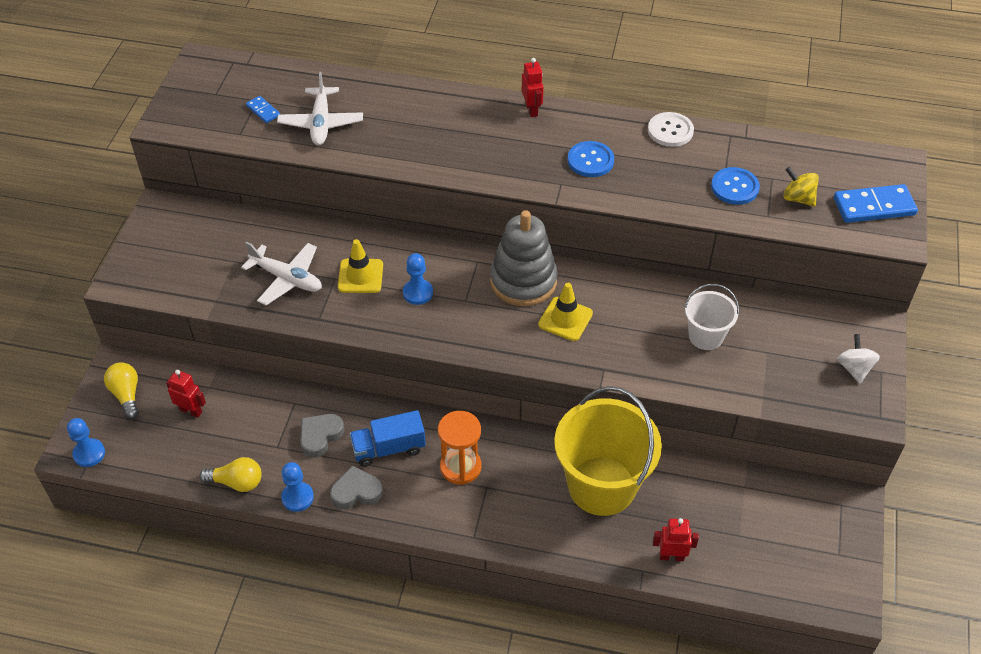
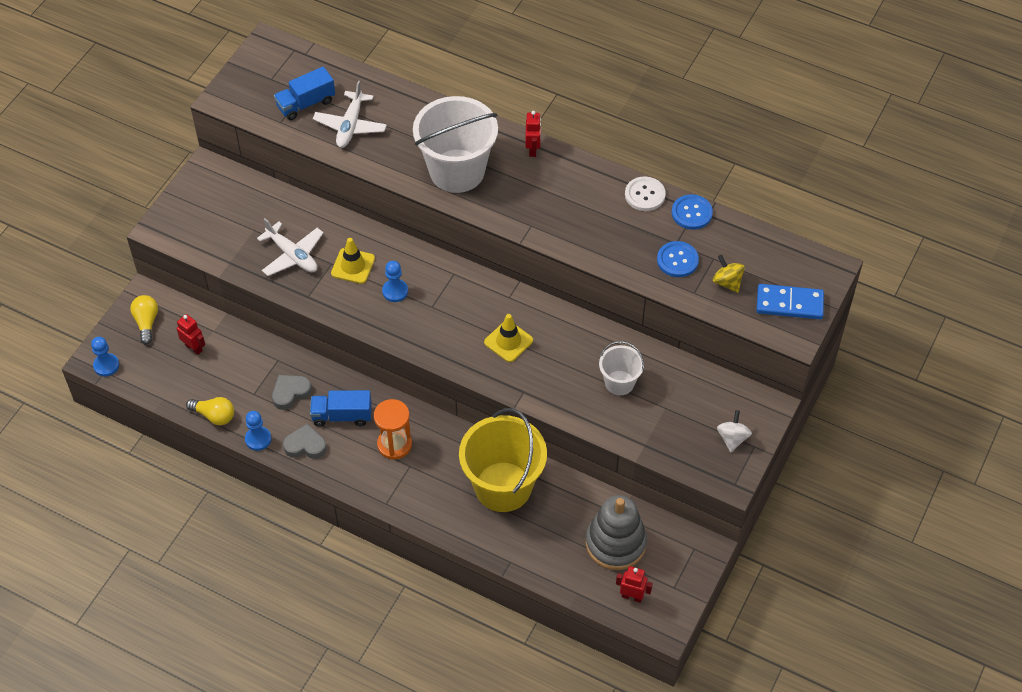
camera: 15 degrees right, 5 degrees up
blue domino [246,96,280,123] -> blue truck [274,67,335,120]
grey stacking toy [490,210,558,306] -> grey stacking toy moved to [586,495,647,570]
blue button [568,141,614,177] -> blue button moved to [672,194,713,230]
red robot [653,518,699,561] -> red robot moved to [616,566,653,603]
none -> white bucket [413,96,498,193]

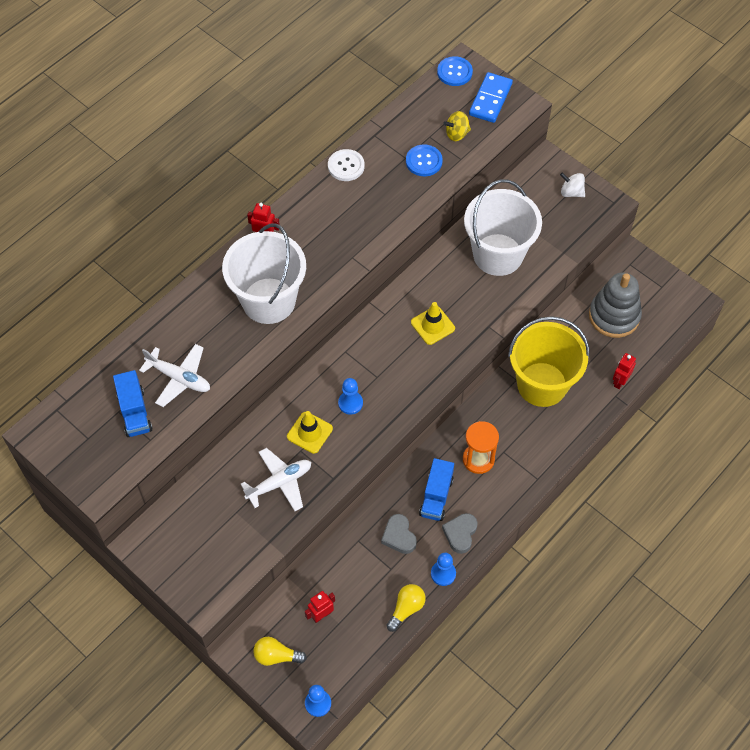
camera: 75 degrees left, 5 degrees up
white bucket [599,341,644,395] -> white bucket [464,179,542,276], size x1.94
red robot [616,566,653,603] -> red robot moved to [613,353,636,389]
blue button [672,194,713,230] -> blue button moved to [437,56,473,86]

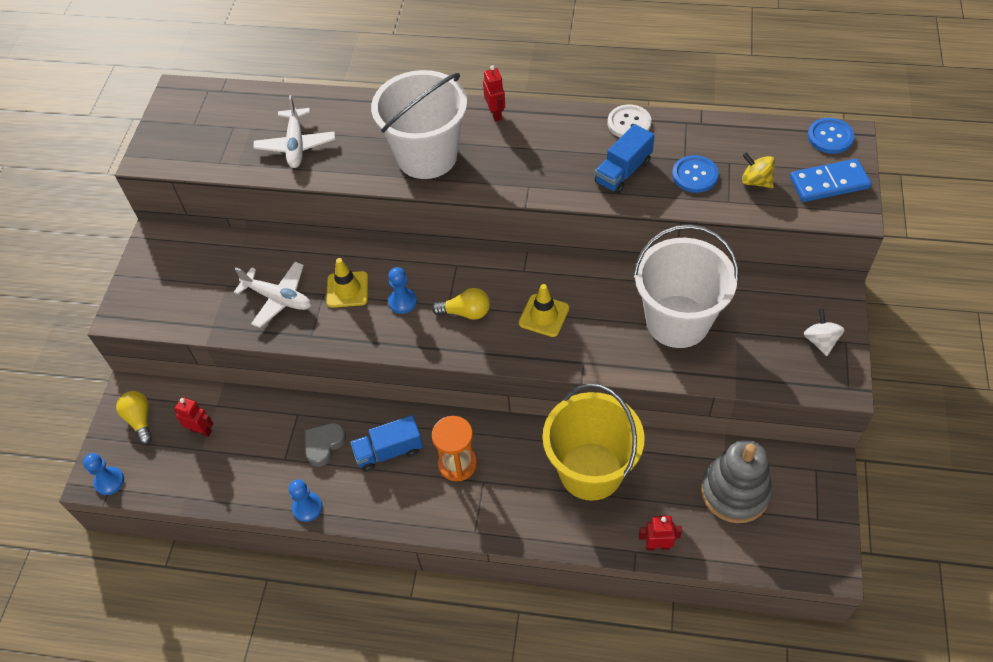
camera: 60 degrees right, 5 degrees down
blue truck [113,370,152,437] -> blue truck moved to [595,124,655,194]
yellow light bulb [386,584,426,632] -> yellow light bulb moved to [432,288,490,320]
grey heart [442,513,478,554] -> none

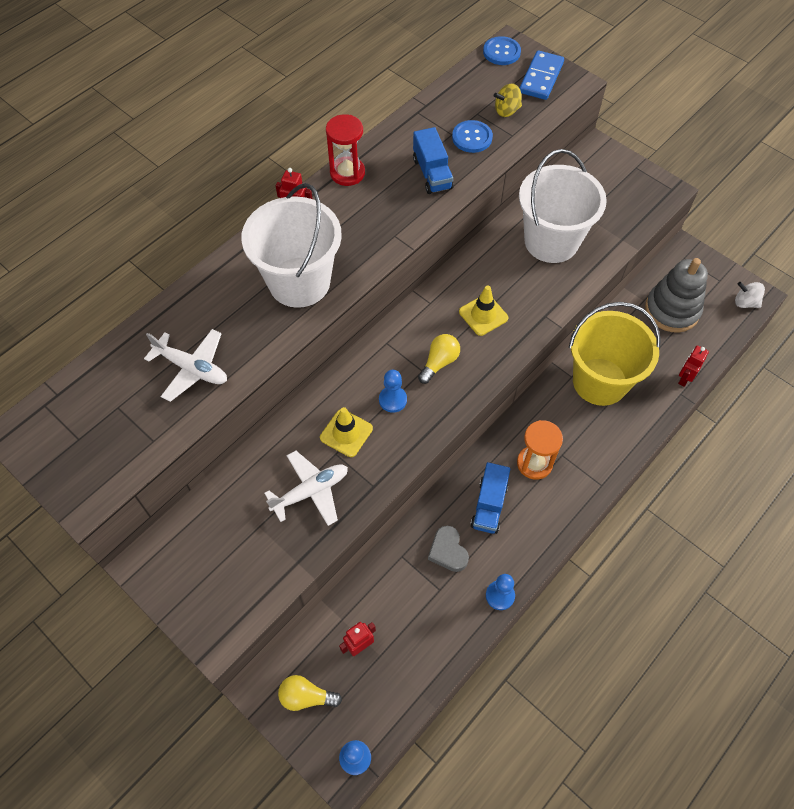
camera: 60 degrees left, 5 degrees up
white button [608,105,651,137] -> none
white spinning top [804,309,844,356] -> white spinning top moved to [735,282,765,308]
none -> red hourglass [326,114,365,186]

